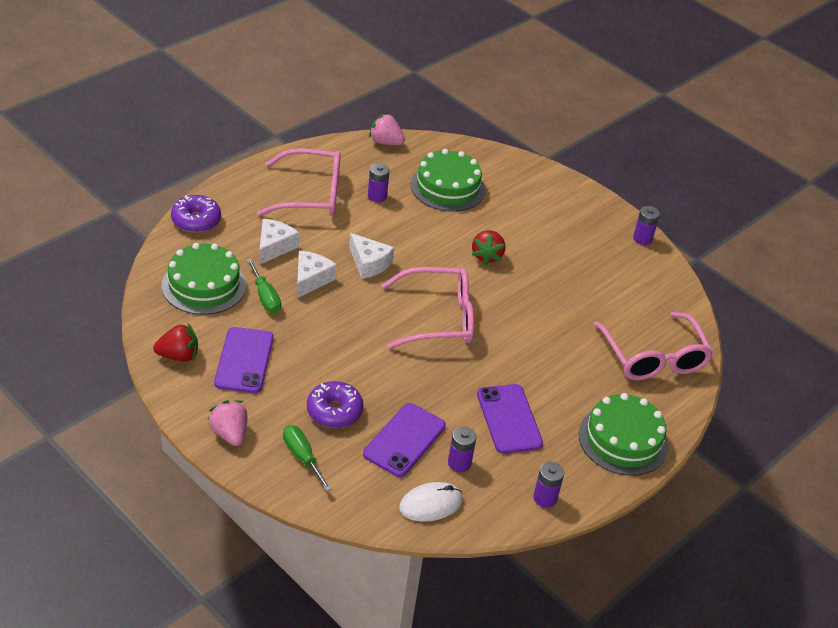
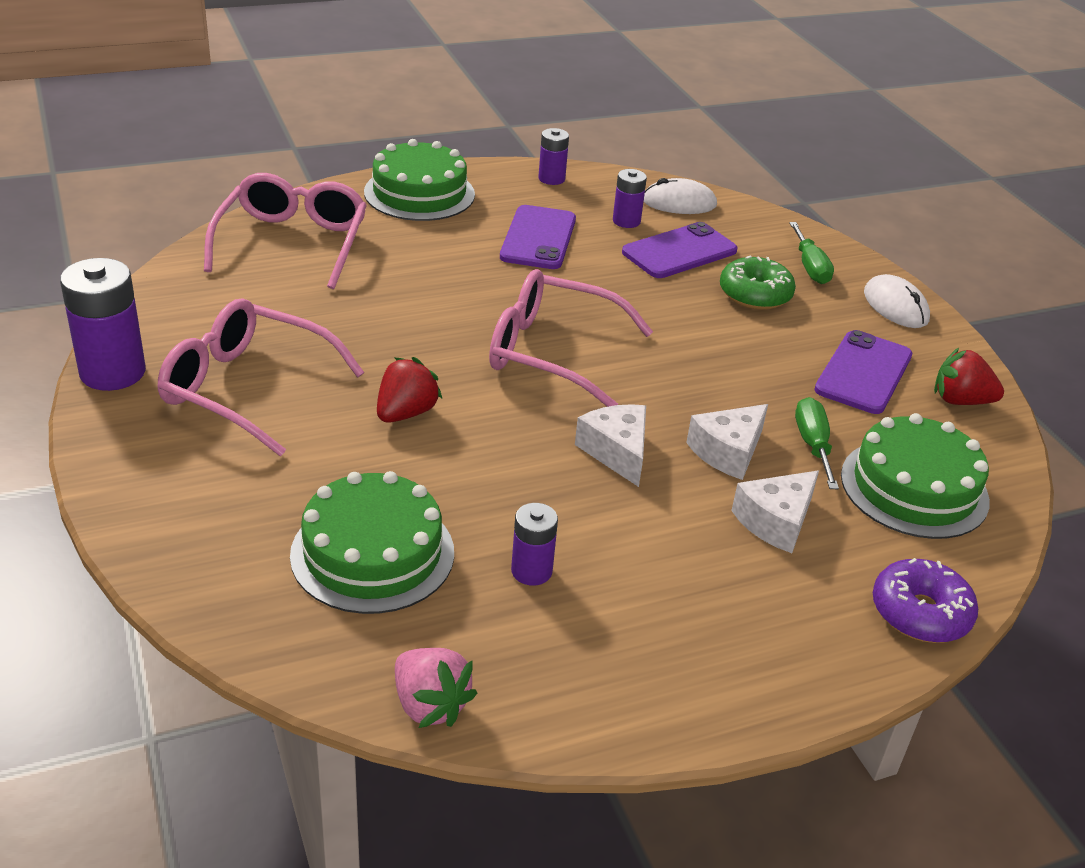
camera: 155 degrees left, 5 degrees down
pink strawberry [208,400,248,446] -> white mouse [864,274,930,328]
pink glasses [257,148,341,216] -> pink glasses moved to [157,299,364,456]
purple donut [307,381,364,428] -> green donut [720,256,796,310]
purple battery [633,206,660,245] -> purple battery [60,258,146,391], size x1.79

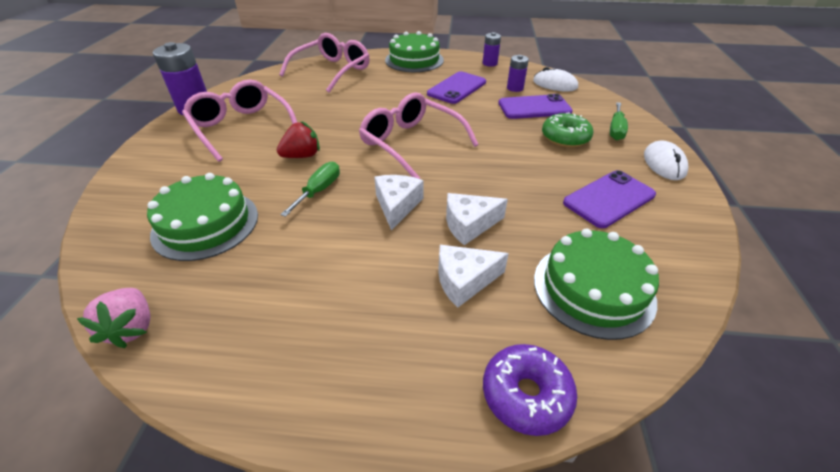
camera: 30 degrees right, 5 degrees up
purple battery [511,503,558,585] -> none
green screwdriver [795,397,839,489] -> green screwdriver moved to [280,162,340,217]
red strawberry [934,348,1004,405] -> none

